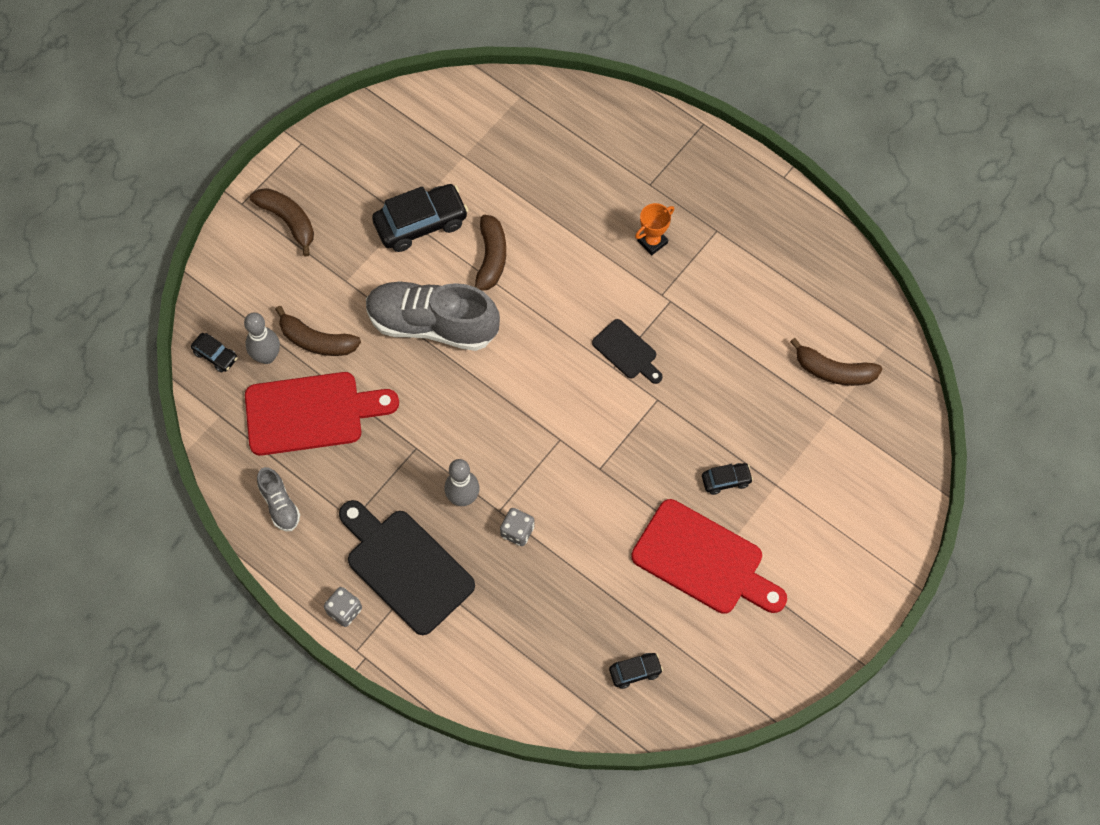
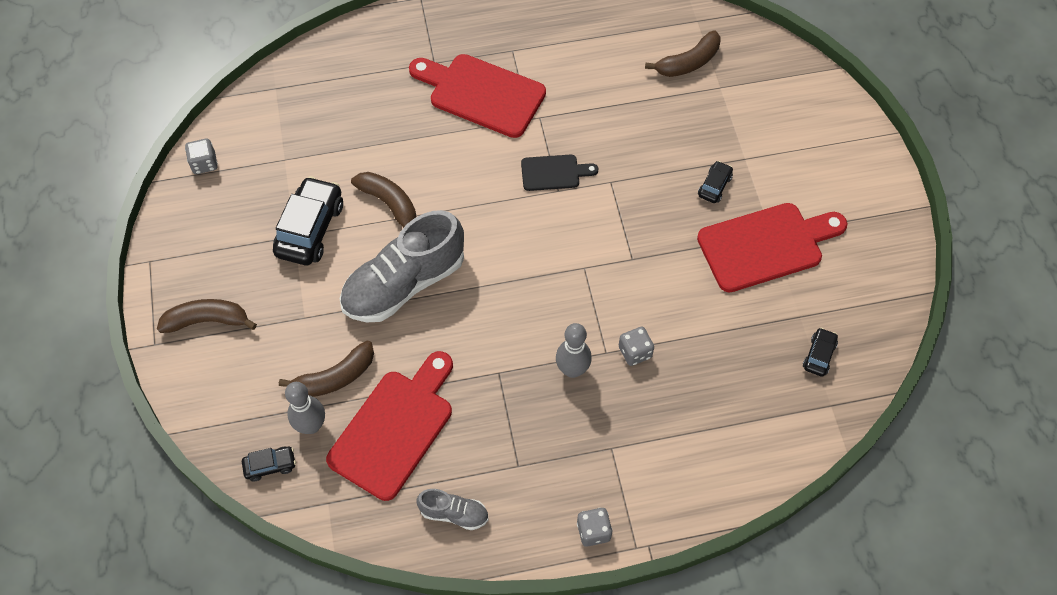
camera: 50 degrees left, 5 degrees down
black cutting board [339,500,475,635] -> none
orange trophy [635,203,674,255] -> red cutting board [409,54,546,138]
none -> grey dice [185,139,218,174]

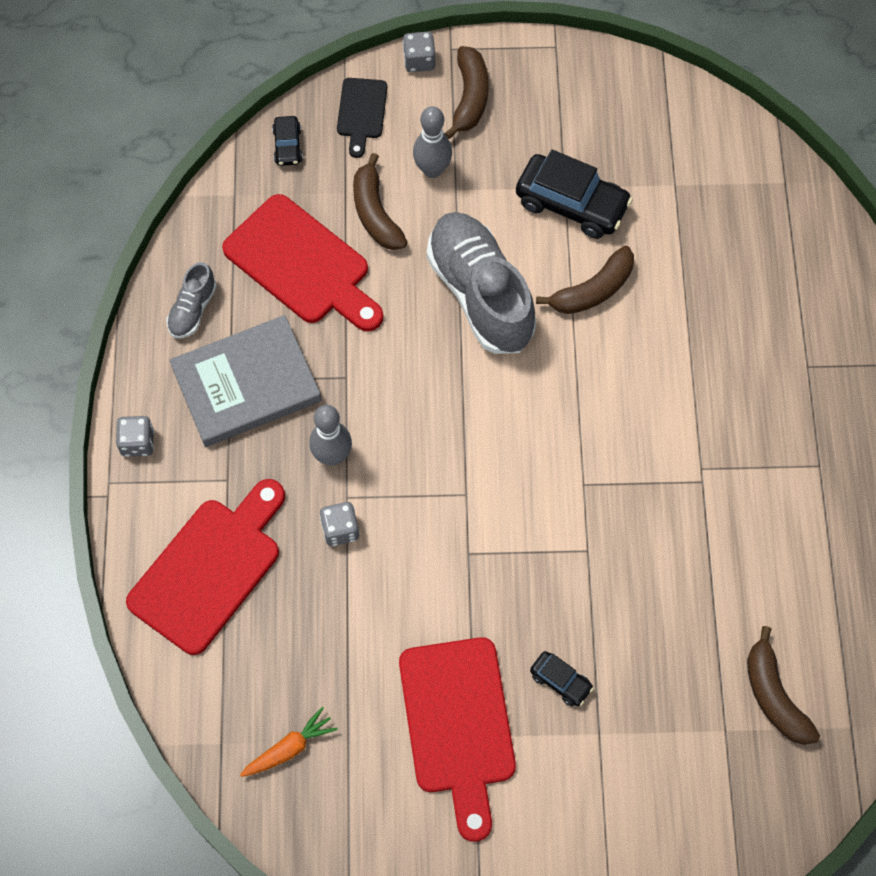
camera: 100 degrees right, 5 degrees up
grey dice [185,139,218,174] -> grey dice moved to [403,32,435,72]
grey bowling pin [285,382,325,434] -> grey bowling pin moved to [413,106,452,178]
red cutting board [409,54,546,138] -> red cutting board moved to [126,479,285,655]
black cutting board [521,154,598,191] -> black cutting board moved to [337,78,387,158]
black car [803,328,838,377] -> orange carrot [240,707,338,777]
none -> grey book [169,315,321,447]

